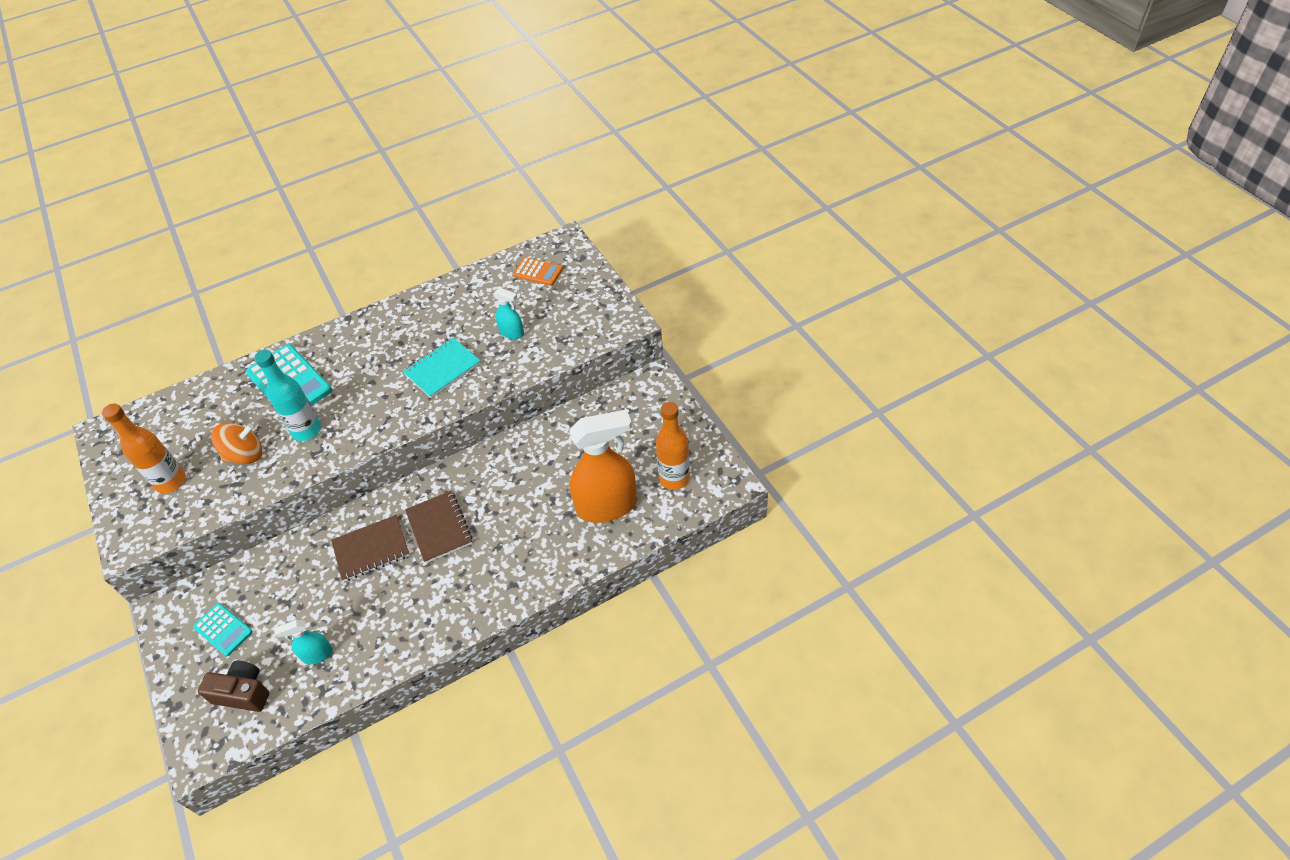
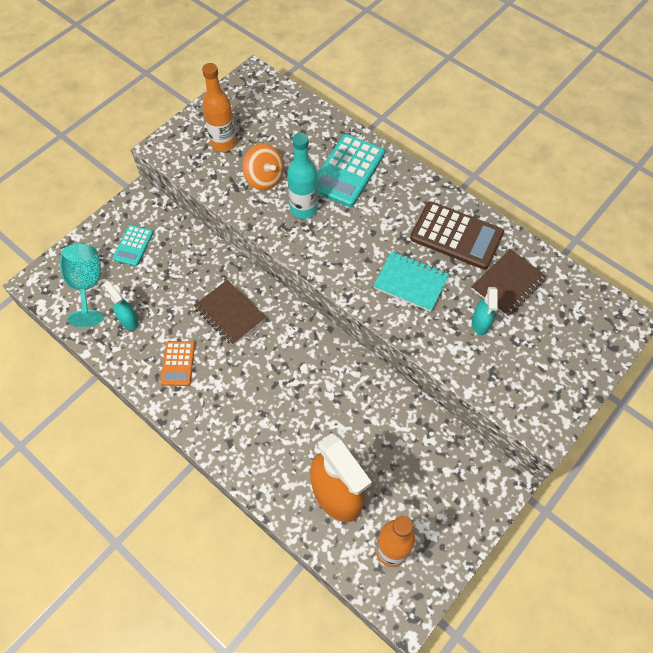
camera: 65 degrees right, 10 degrees up
brown camera [198,661,269,712] -> turquoise goblet [60,244,103,327]
brown notebook [405,491,473,563] -> brown notebook moved to [471,249,547,317]
orange calculator [513,257,563,286] -> orange calculator moved to [161,341,195,386]
none -> brown calculator [410,202,504,270]

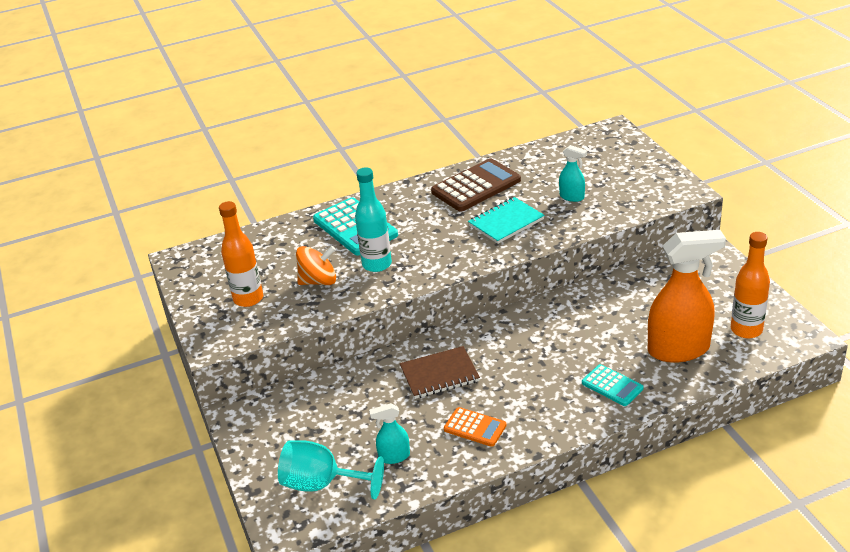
camera: 60 degrees left, 25 degrees down
turquoise calculator [112,225,153,266] -> turquoise calculator moved to [582,364,643,406]
brown notebook [471,249,547,317] -> none

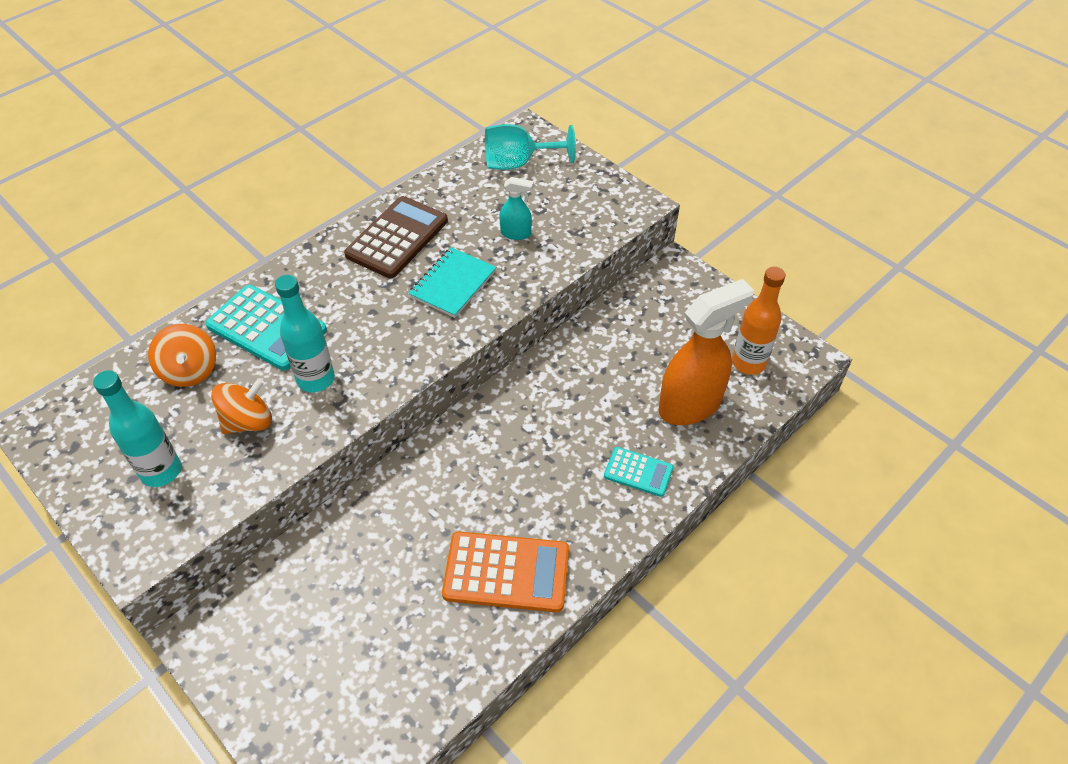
camera: 25 degrees left, 15 degrees up
orange bottle [219,201,263,307] -> turquoise bottle [93,371,181,487]
turquoise goblet [278,440,384,499] -> turquoise goblet moved to [485,124,576,170]
turquoise spray bottle [369,403,410,464] -> none
brown notebook [400,346,480,399] -> none
orange calculator [444,407,507,447] -> orange calculator [442,531,569,612], size x1.78
none -> orange spinning top [148,324,216,387]

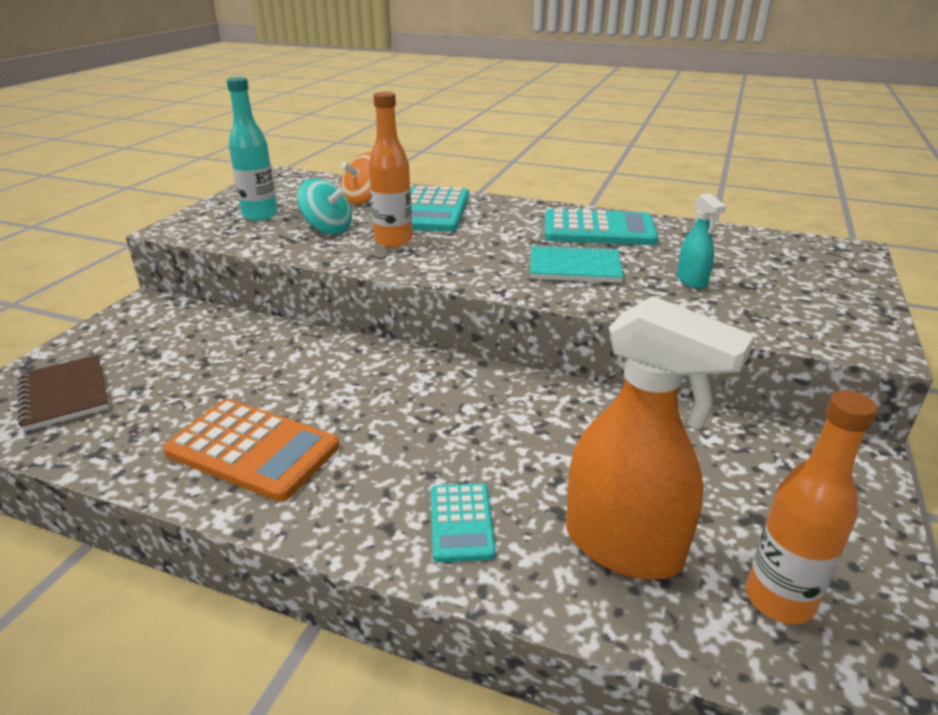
camera: 65 degrees right, 20 degrees down
orange spinning top [211,378,272,434] -> turquoise spinning top [297,179,352,234]
turquoise bottle [275,275,335,392] -> orange bottle [368,92,412,247]
brown calculator [344,196,448,278] -> turquoise calculator [545,208,658,245]
orange calculator [442,531,569,612] -> orange calculator turned 45 degrees counterclockwise [163,399,339,502]
turquoise goblet [485,124,576,170] -> none
none -> brown notebook [17,355,109,432]

